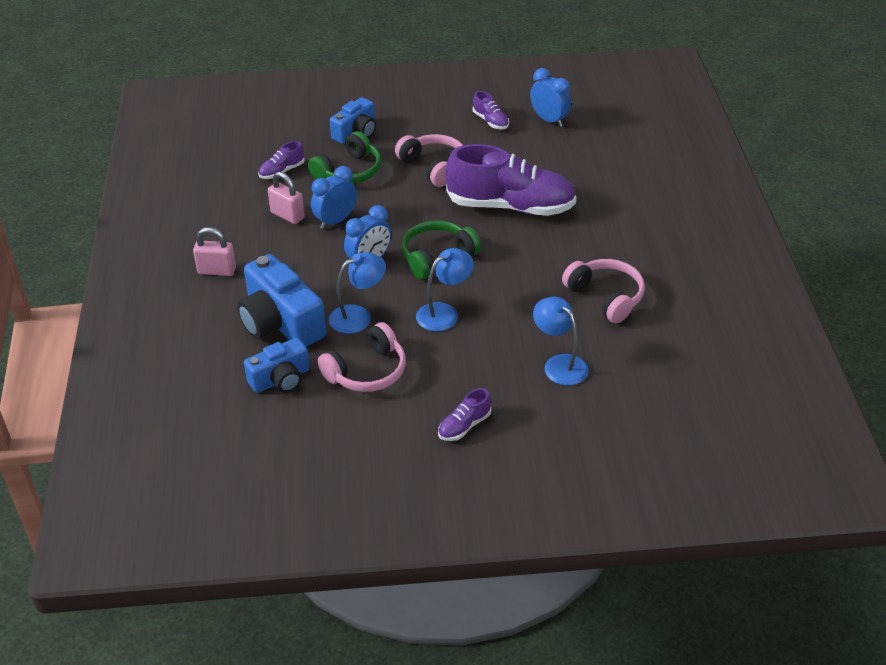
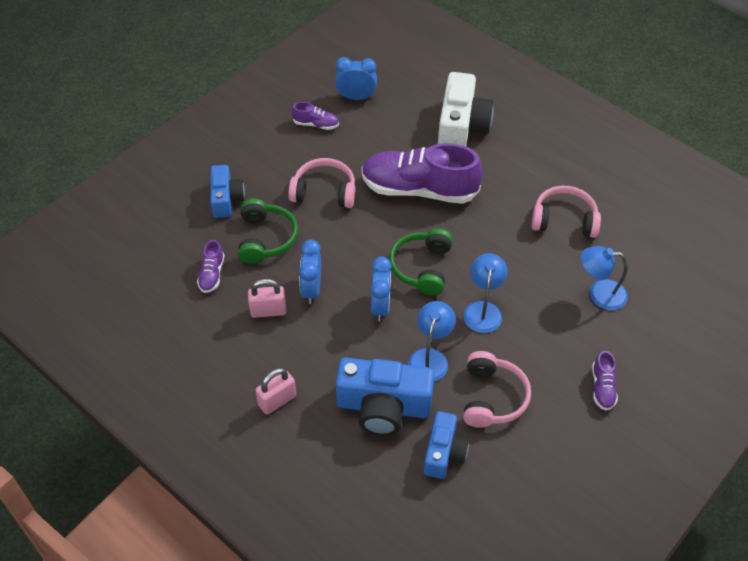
camera: 45 degrees left, 10 degrees up
purple shoe [446,144,576,216] -> purple shoe turned 135 degrees counterclockwise [362,143,483,204]
none -> white camera [438,72,494,147]

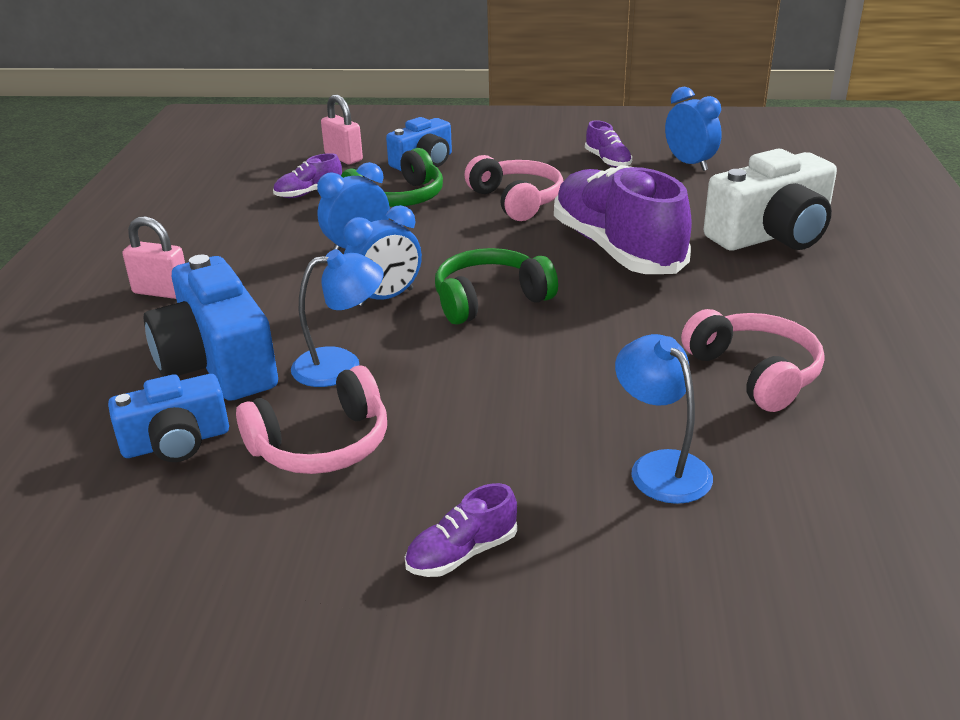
camera: 55 degrees right, 20 degrees down
pink padlock [248,279,286,318] -> pink padlock moved to [321,95,363,164]
blue lamp [463,253,508,333] -> none

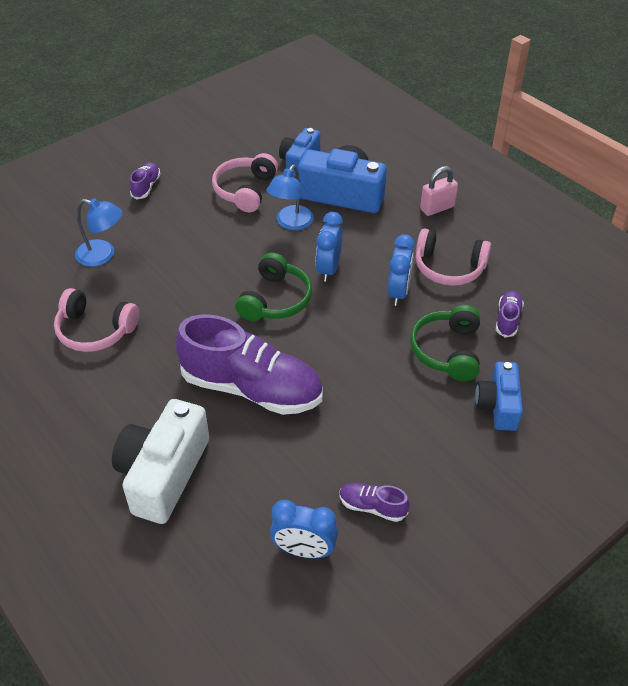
camera: 135 degrees right, 15 degrees up
pink padlock [321,95,363,164] -> none
pink headphones [464,155,563,221] -> pink headphones moved to [416,229,491,286]

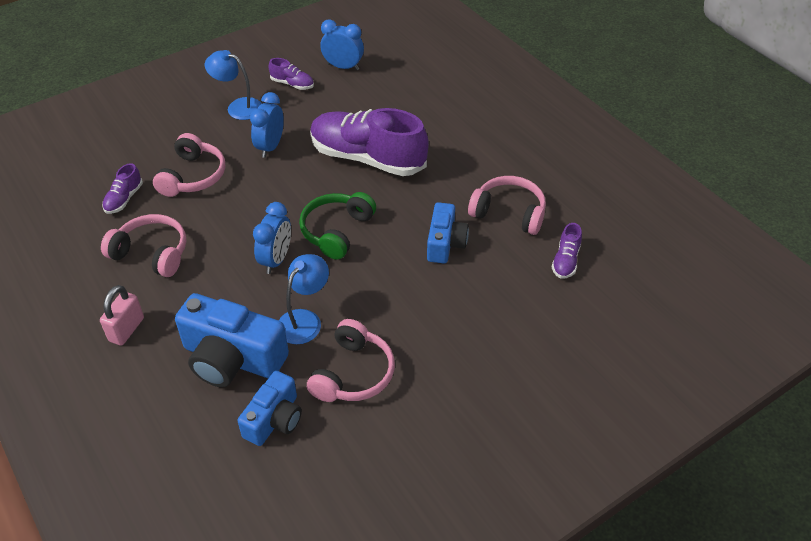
camera: 175 degrees left, 0 degrees up
blue lamp [75,198,123,267] -> blue lamp moved to [205,50,262,120]
white camera [112,399,209,524] -> none
purple shoe [130,162,161,199] -> purple shoe moved to [552,223,582,279]
blue clock [387,234,415,306] -> blue clock moved to [250,92,284,158]
green headphones [410,305,480,381] -> pink headphones [153,133,225,197]
pink padlock [420,166,458,216] -> pink padlock turned 45 degrees counterclockwise [100,285,144,346]
blue camera [475,362,523,431] -> blue camera moved to [427,202,469,263]

